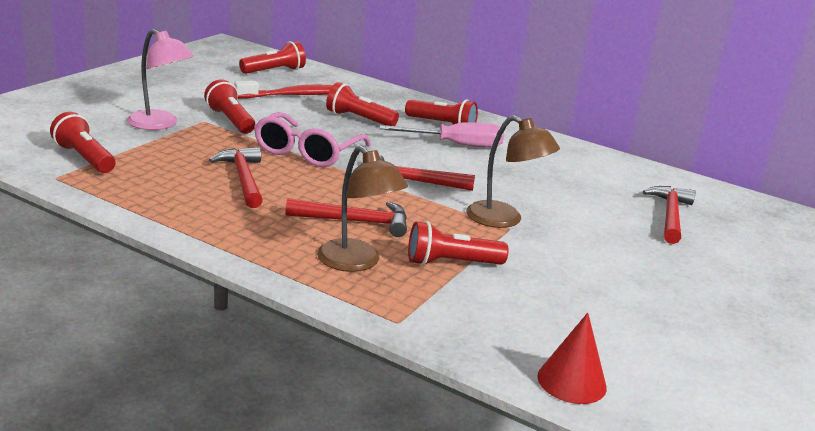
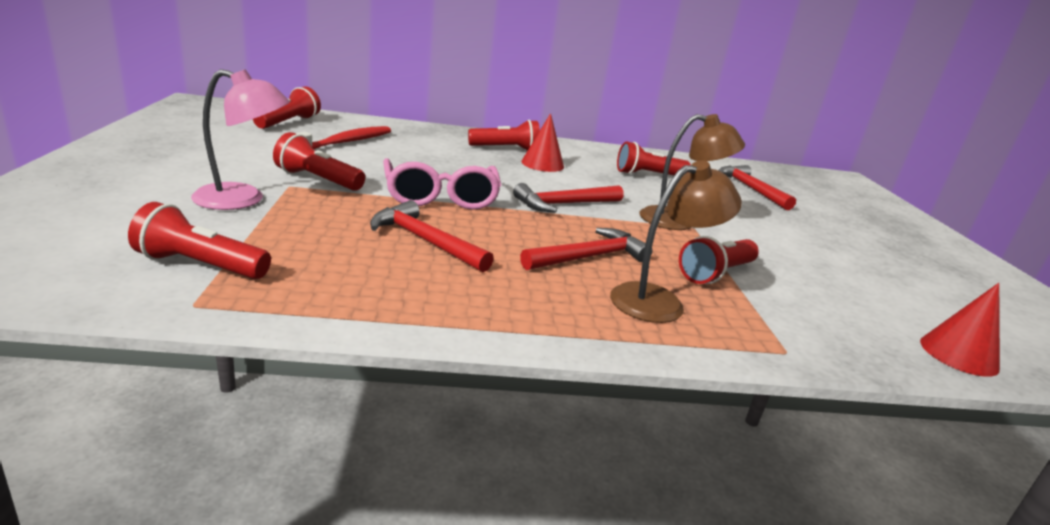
camera: 35 degrees left, 0 degrees up
brown lamp [317,146,408,272] -> brown lamp turned 45 degrees counterclockwise [610,160,742,323]
red flashlight [326,82,399,126] -> red flashlight moved to [617,141,691,175]
pink screwdriver [379,122,504,148] -> red cone [521,113,564,172]

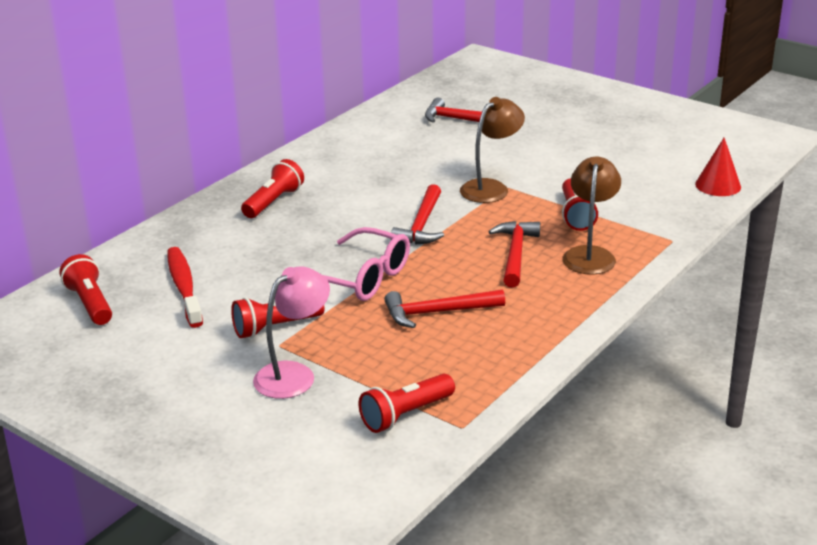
camera: 45 degrees left, 5 degrees up
red cone [521,113,564,172] -> none
red flashlight [617,141,691,175] -> none

